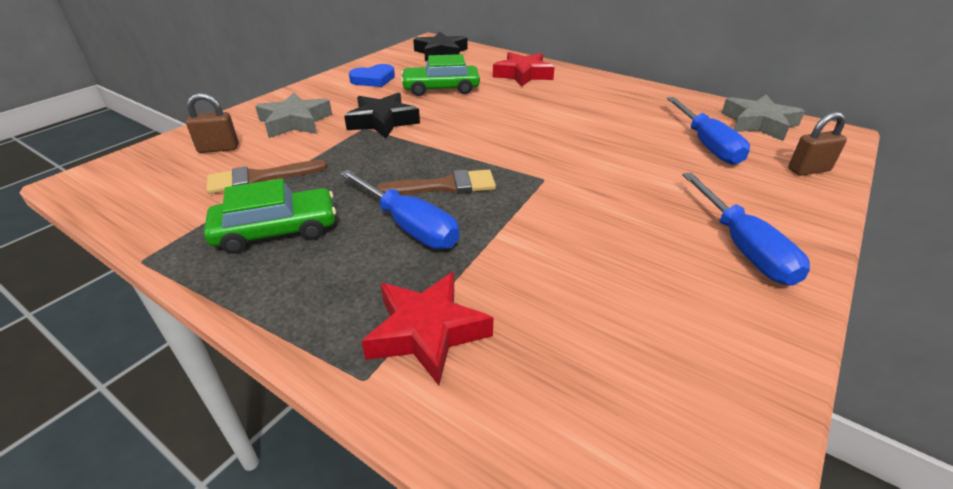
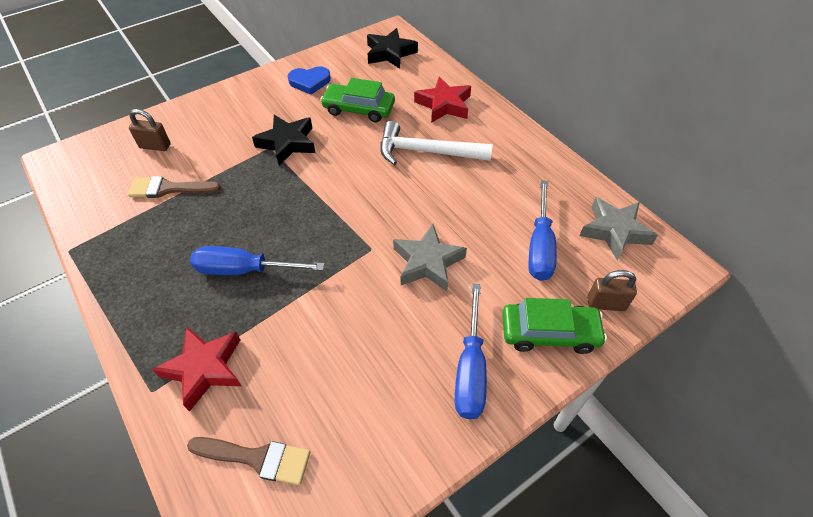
camera: 20 degrees right, 15 degrees up
green car [204,179,336,254] -> green car moved to [502,298,607,354]
grey star [255,92,332,138] -> grey star moved to [393,224,467,291]
blue screwdriver [340,170,459,249] -> blue screwdriver turned 120 degrees clockwise [190,246,324,275]
brown brush [376,170,496,195] -> brown brush moved to [187,437,310,485]
none -> white hammer [380,121,492,165]

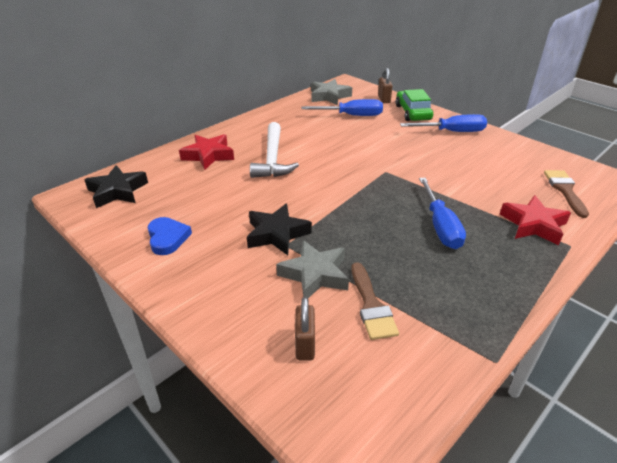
camera: 100 degrees left, 15 degrees down
green car [320,78,395,122] -> none
grey star [393,224,467,291] -> grey star moved to [276,240,349,298]

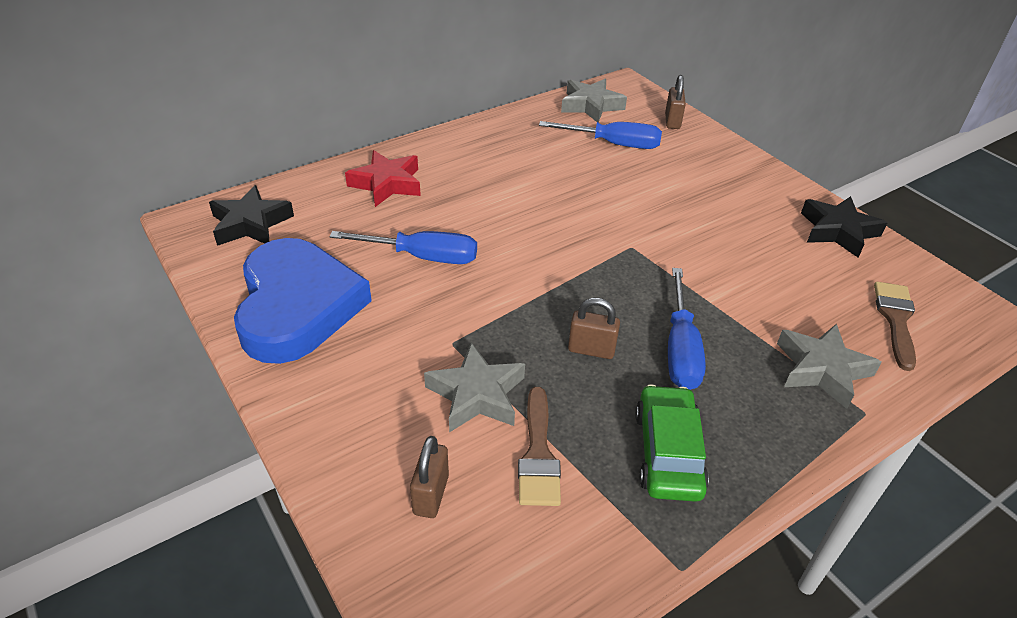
camera: 10 degrees right, 5 degrees up
blue heart [148,217,192,255] -> blue heart [234,238,372,364], size x2.22
black star [247,203,312,255] -> black star moved to [801,196,887,258]
white hammer [250,122,299,178] -> none
green car [396,89,433,121] -> green car moved to [635,384,709,502]
blue screwdriver [400,114,487,132] -> blue screwdriver moved to [329,231,477,264]
red star [500,195,571,245] -> grey star [777,324,882,409]
none -> brown padlock [568,298,620,359]

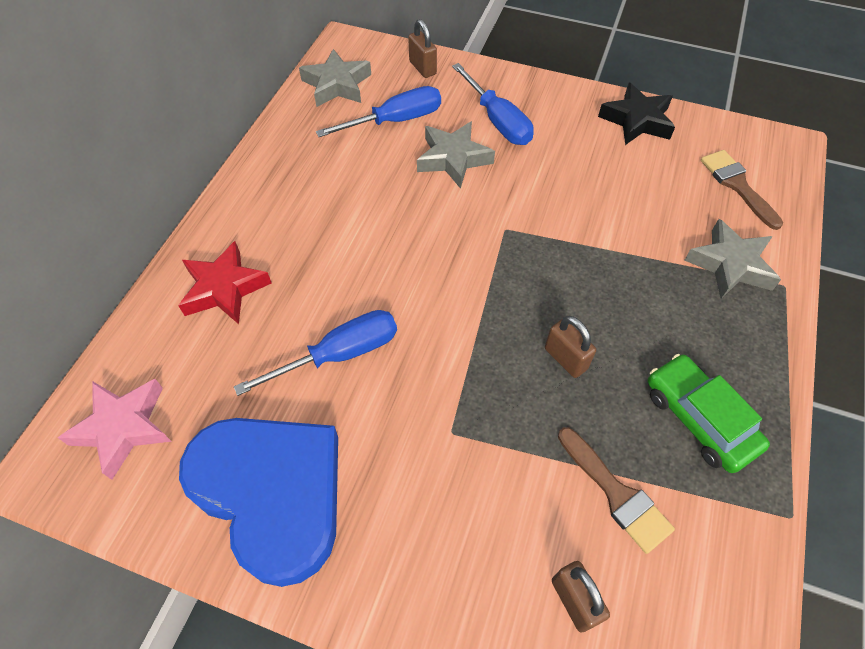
camera: 35 degrees left, 15 degrees up
black star [209,185,294,246] -> pink star [58,379,172,480]
grey star [424,342,525,432] -> grey star moved to [417,121,495,189]
brown padlock [568,298,620,359] -> brown padlock turned 75 degrees clockwise [545,316,596,378]
blue screwdriver [668,268,706,390] -> blue screwdriver moved to [452,63,534,145]

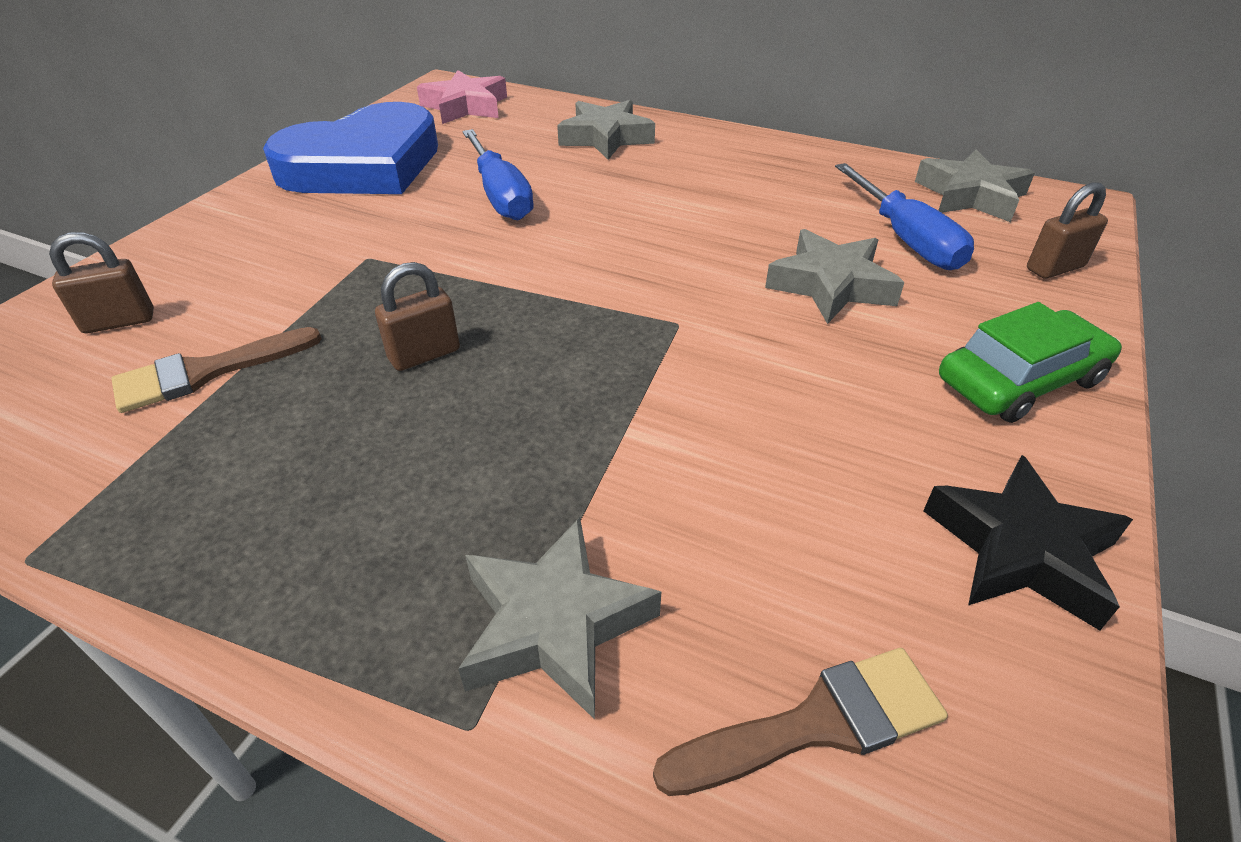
camera: 95 degrees right, 15 degrees down
red star [178,241,272,324] -> grey star [557,100,655,160]
blue screwdriver [452,63,534,145] -> none
green car [648,354,770,473] -> green car moved to [939,302,1122,423]

